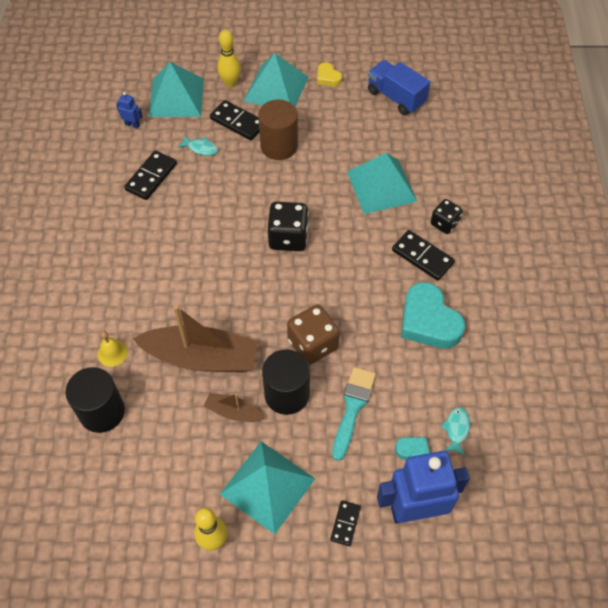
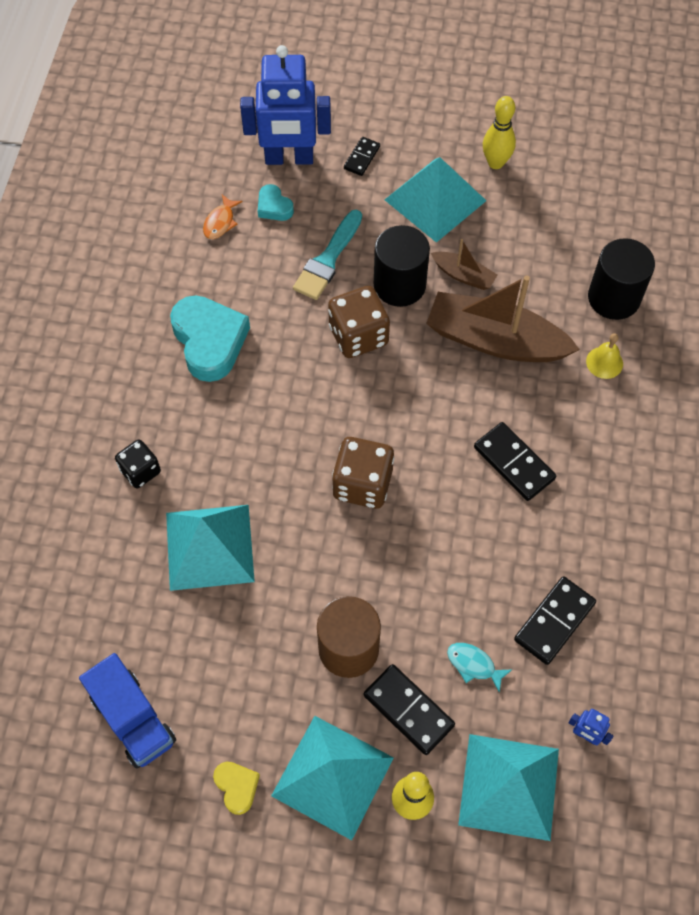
camera: 170 degrees left, 5 degrees up
black dice [267,202,309,251] -> brown dice [332,437,394,509]
black domino [392,230,455,281] -> black domino moved to [474,422,556,501]
turquoise fish [441,407,470,456] -> orange fish [203,194,242,239]

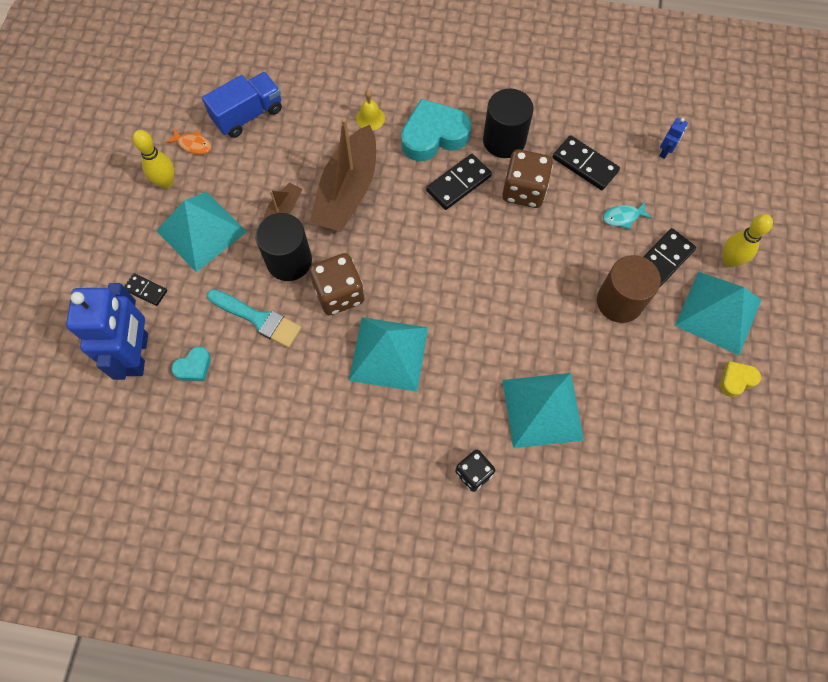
camera: 90 degrees left, 5 degrees up
blue truck [79,653,176,769] -> blue truck moved to [202,72,282,138]
turquoise heart [170,295,250,382] -> turquoise heart moved to [401,99,472,161]
orange fish [203,194,242,239] -> orange fish moved to [165,129,212,155]
brown dice [332,437,394,509] -> brown dice moved to [502,149,553,208]
turquoise fish [447,643,512,693] -> turquoise fish turned 45 degrees clockwise [603,202,652,229]
turquoise pyramid [458,734,559,841] -> turquoise pyramid moved to [349,317,428,392]
black cylinder [588,238,655,320] -> black cylinder moved to [483,89,534,158]

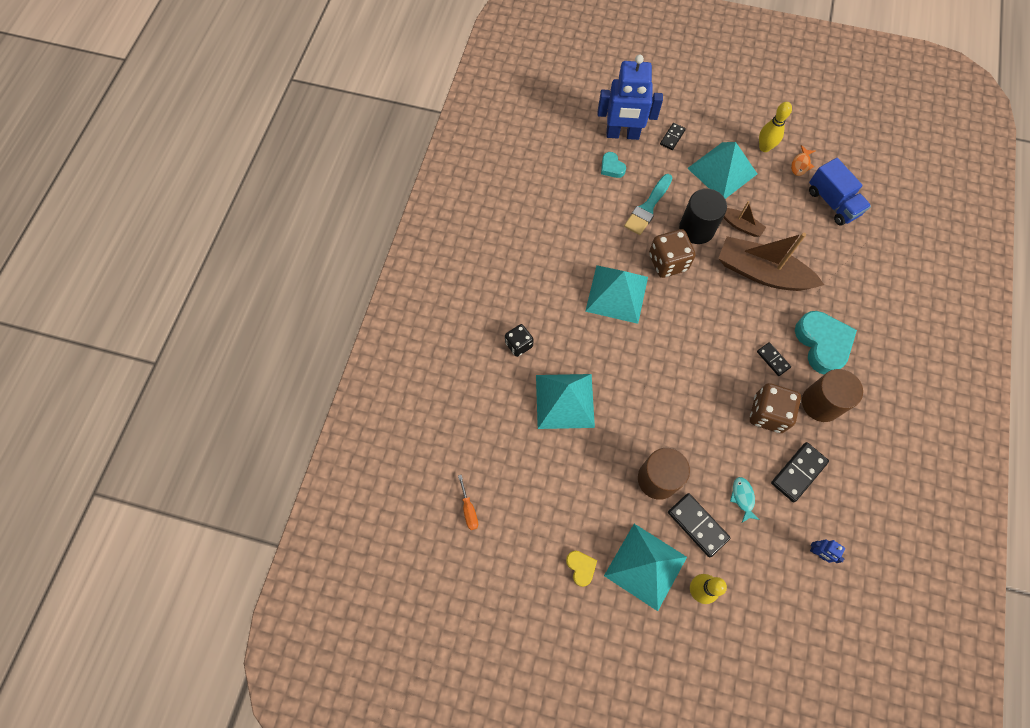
camera: 95 degrees right, 0 degrees up
yellow bell [356,90,385,130] -> none
black domino [426,154,492,210] -> black domino [757,342,791,376], size x0.60
black cylinder [483,89,534,158] -> brown cylinder [802,369,863,422]
none -> orange screwdriver [458,475,478,530]

